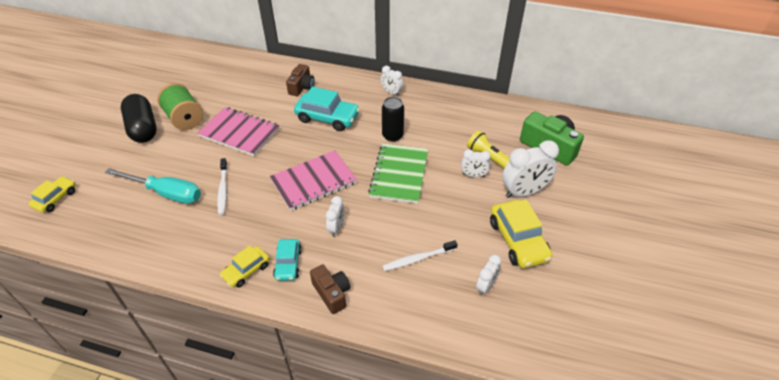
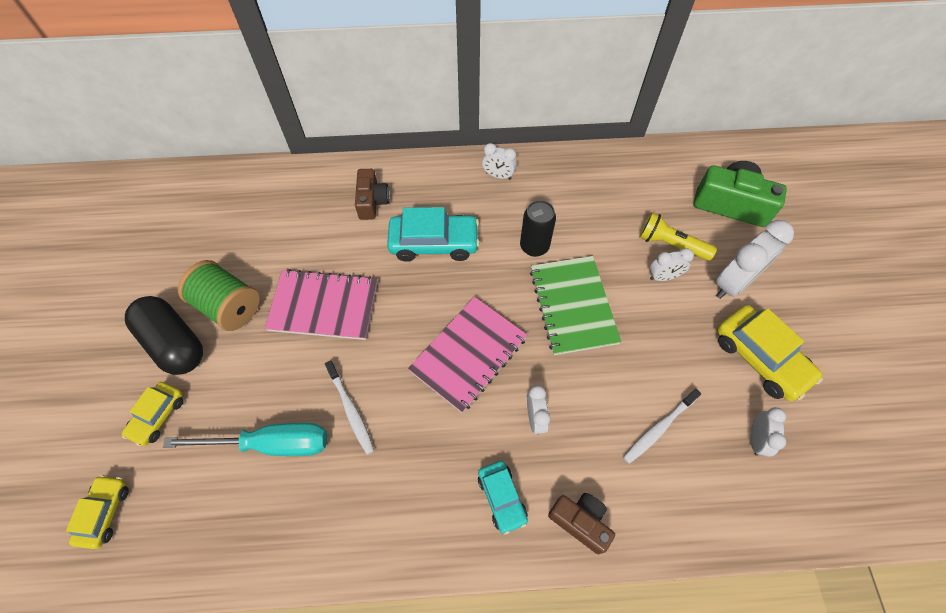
camera: 20 degrees left, 15 degrees up
yellow car [220,246,270,288] -> yellow car moved to [122,382,183,446]

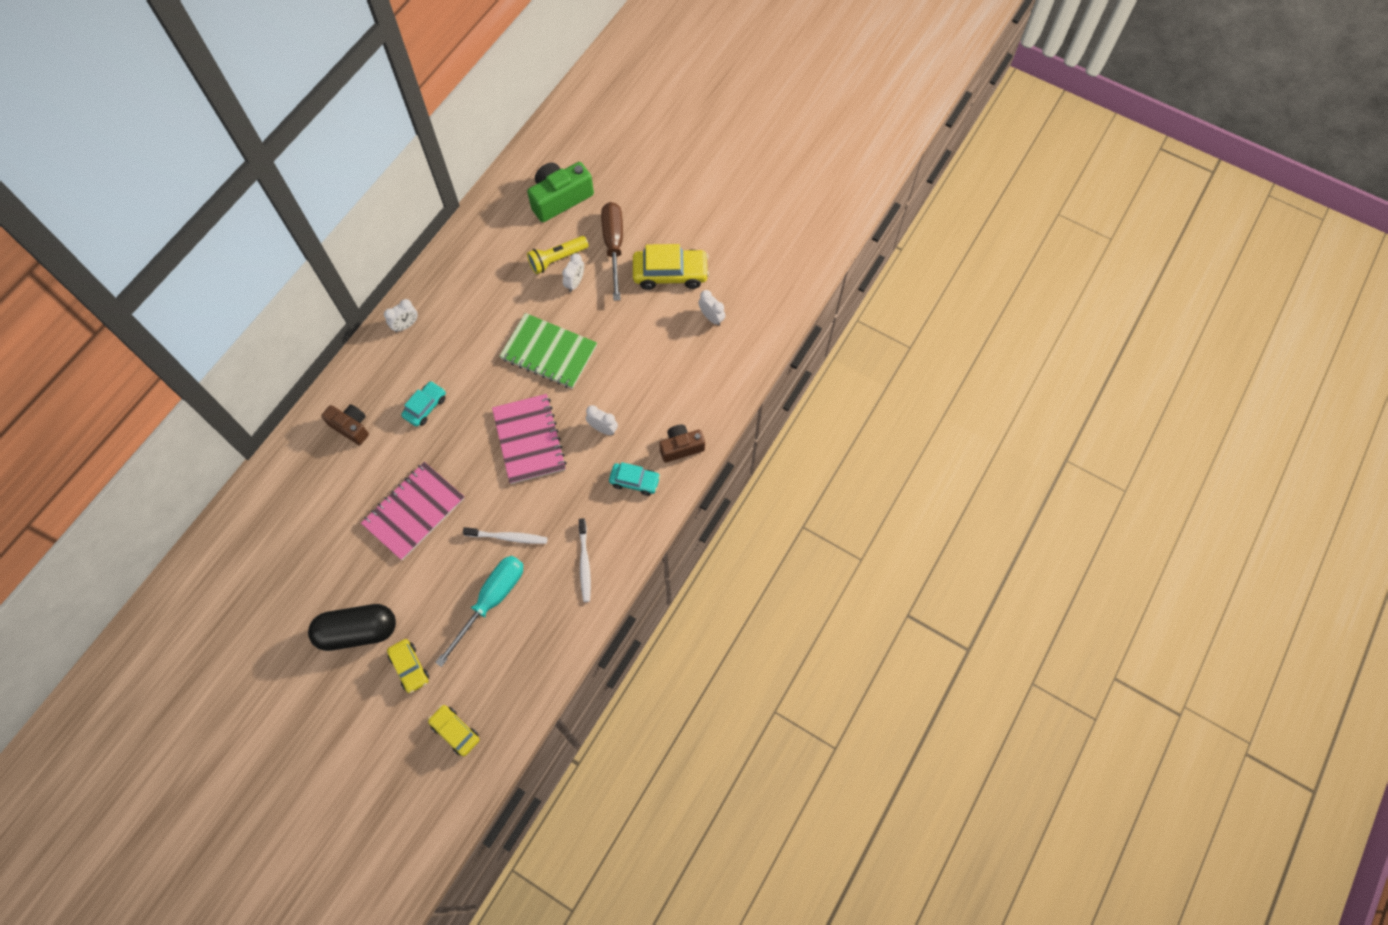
camera: 55 degrees left, 5 degrees up
green spool [178,260,260,331] -> none
turquoise car [387,207,480,262] -> turquoise car [401,381,446,427], size x0.60
black can [520,200,556,257] -> none
white toothbrush [623,389,701,464] -> white toothbrush moved to [579,518,591,602]
white clock [716,220,794,299] -> brown screwdriver [601,202,623,301]

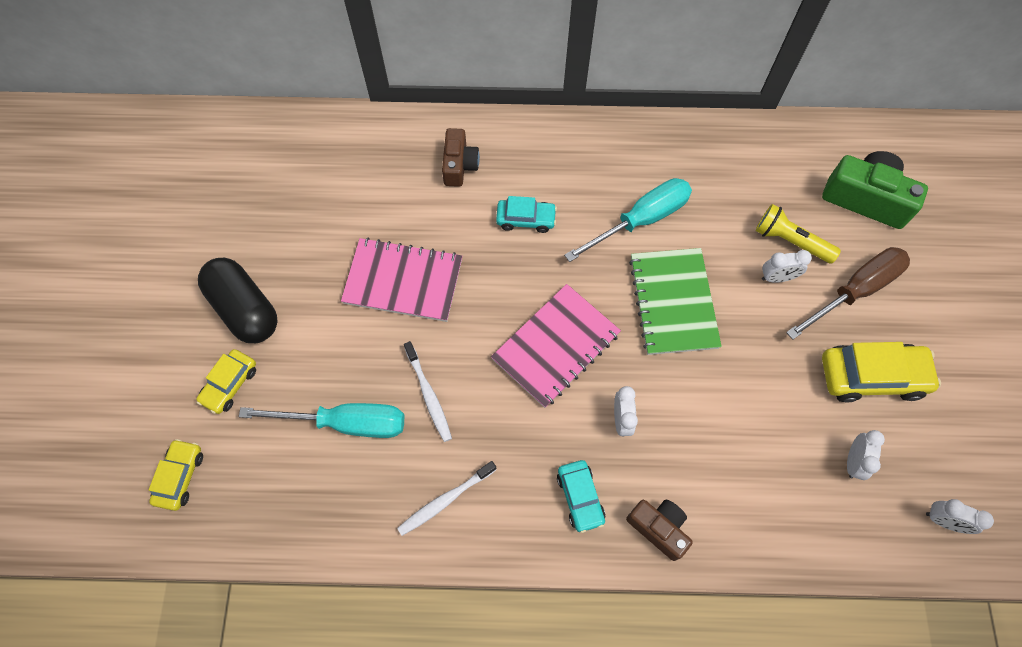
camera: 60 degrees right, 0 degrees up
white clock [384,299,418,332] -> white clock moved to [926,499,994,534]
yellow car [633,244,709,290] -> yellow car turned 60 degrees counterclockwise [822,342,941,403]
none -> turquoise screwdriver [564,178,692,262]

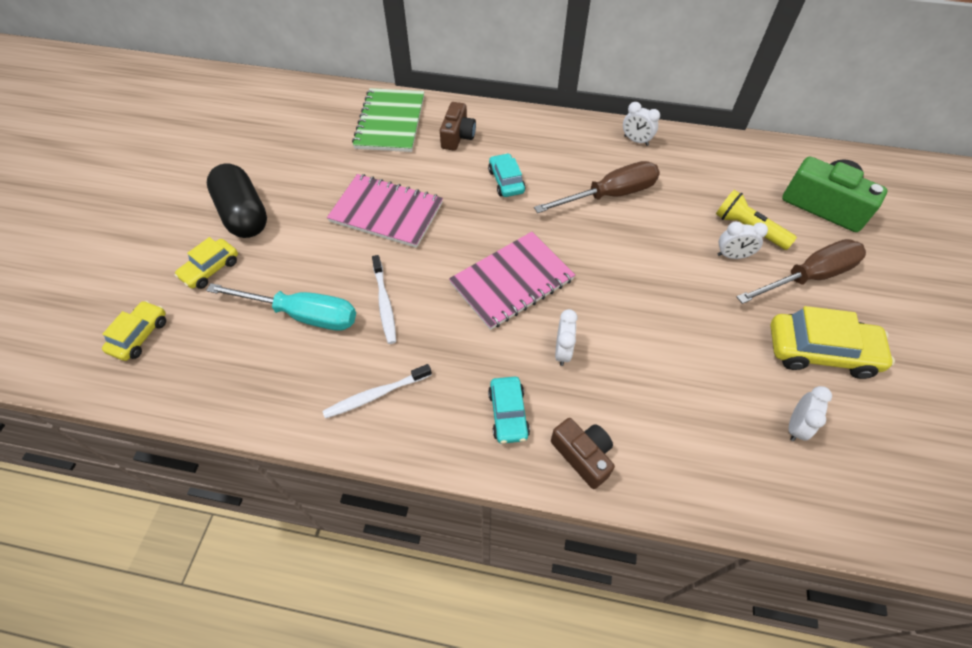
camera: 10 degrees right, 10 degrees down
turquoise car [496,196,557,233] -> turquoise car turned 120 degrees counterclockwise [488,153,526,197]
turquoise screwdriver [564,178,692,262] -> brown screwdriver [534,161,660,213]
green notebook [629,248,722,355] -> green notebook moved to [352,88,424,152]
white clock [926,499,994,534] -> white clock moved to [623,102,660,146]

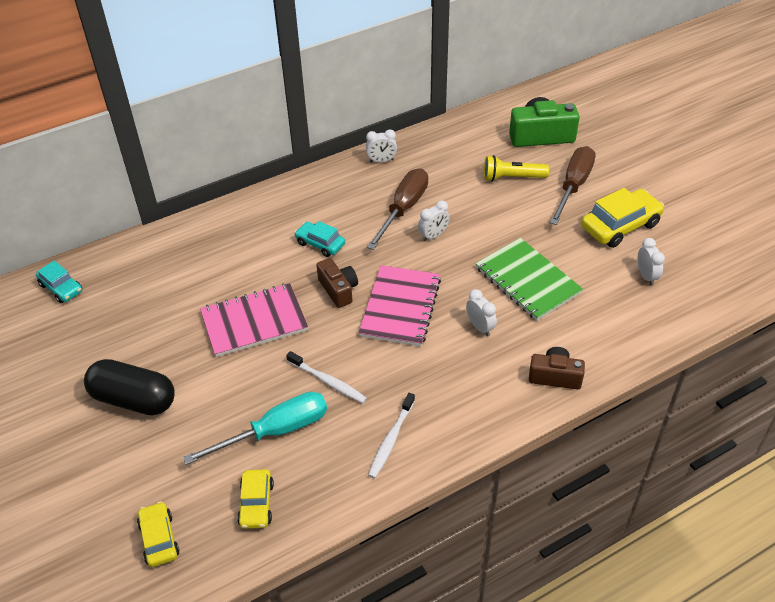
camera: 40 degrees left, 10 degrees down
yellow car [175,237,238,289] -> yellow car moved to [237,469,274,529]
green notebook [352,88,424,152] -> green notebook moved to [475,238,583,321]
brown camera [440,102,476,151] -> brown camera moved to [317,258,358,308]
turquoise car [488,377,530,444] -> turquoise car moved to [36,261,82,303]
white clock [717,221,768,259] -> white clock moved to [418,200,450,242]

